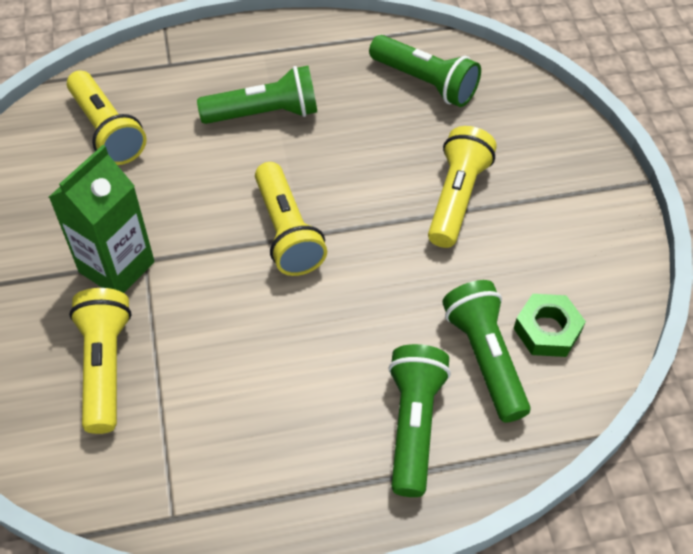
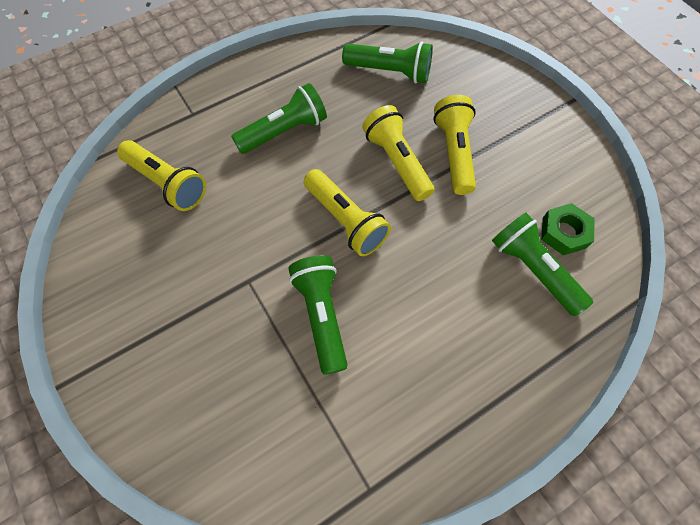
camera: 20 degrees left, 10 degrees up
green carton [49,145,155,293] -> none
yellow flashlight [69,288,132,434] -> yellow flashlight moved to [362,105,435,201]
green flashlight [388,344,451,497] -> green flashlight moved to [289,255,348,375]

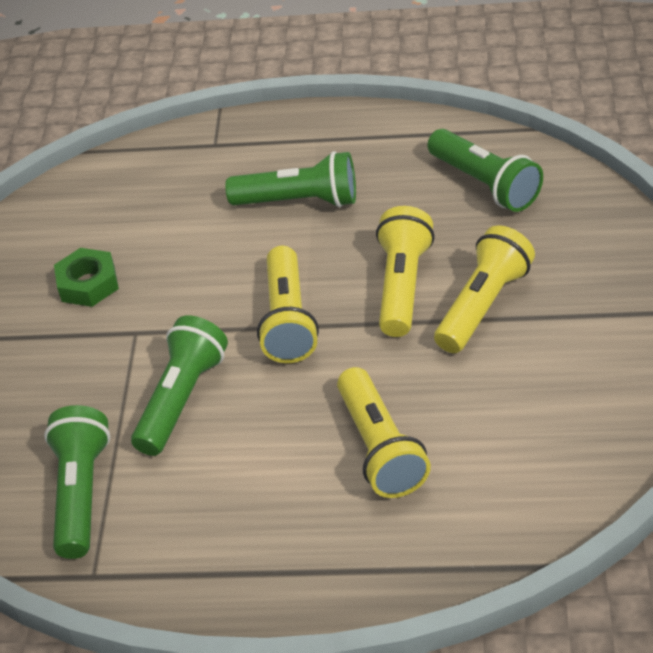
camera: 40 degrees right, 20 degrees down
yellow flashlight [117,140,206,211] -> yellow flashlight moved to [337,367,431,498]
green flashlight [492,213,593,316] -> green flashlight moved to [44,405,110,559]
green nut [541,203,595,255] -> green nut moved to [54,248,119,307]

